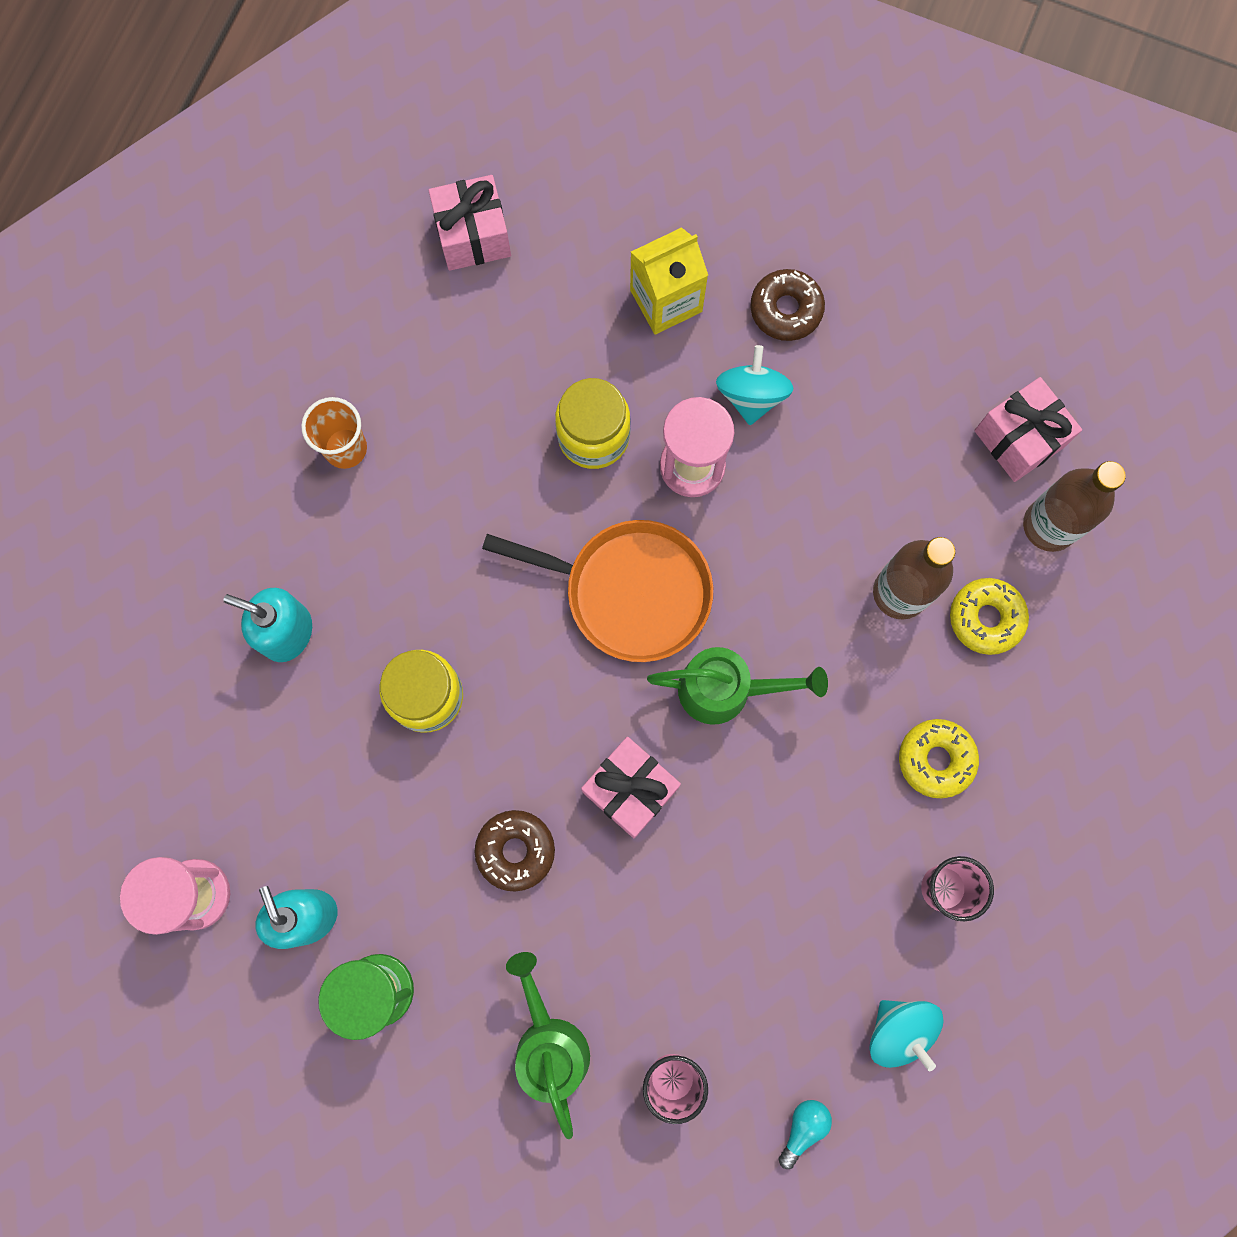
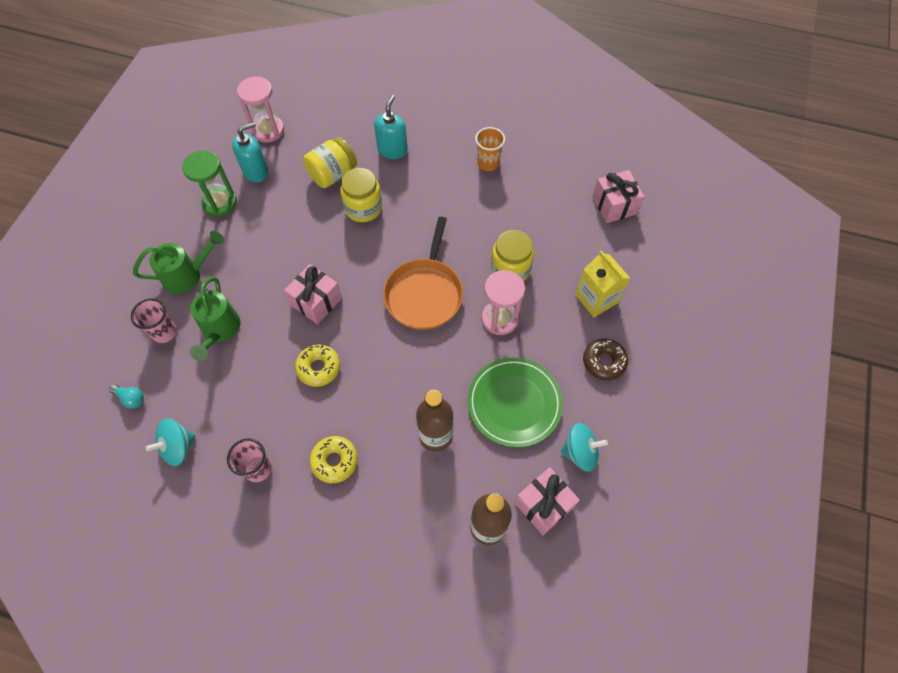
camera: 85 degrees right, 15 degrees down
brown donut [475,810,555,892] -> none
green watering can [647,647,828,725] -> green watering can moved to [190,277,241,361]
turquoise spinning top [716,345,793,425] -> turquoise spinning top moved to [561,423,608,472]
yellow donut [950,578,1029,655] -> yellow donut moved to [295,344,340,387]
none -> yellow jar [303,137,357,188]
none -> green plate [468,358,563,448]

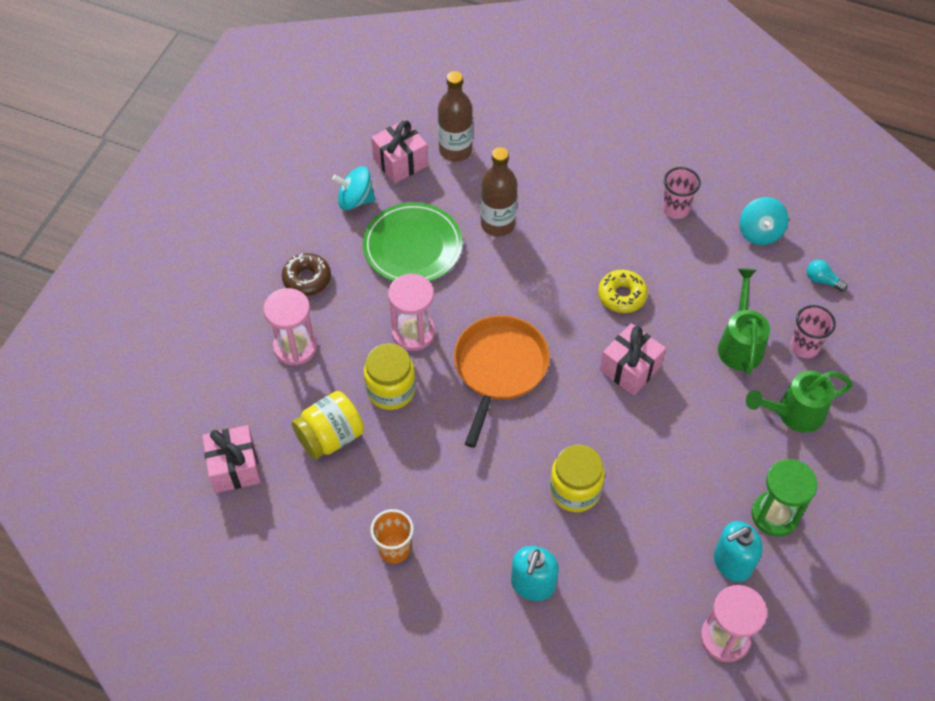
camera: 175 degrees left, 5 degrees down
turquoise spinning top [145,418,196,466] -> turquoise spinning top turned 120 degrees clockwise [740,197,789,245]
yellow jar [303,137,357,188] -> yellow jar moved to [292,391,364,459]
yellow donut [310,436,358,483] -> none
yellow carton [575,251,630,317] -> pink hourglass [263,288,317,365]

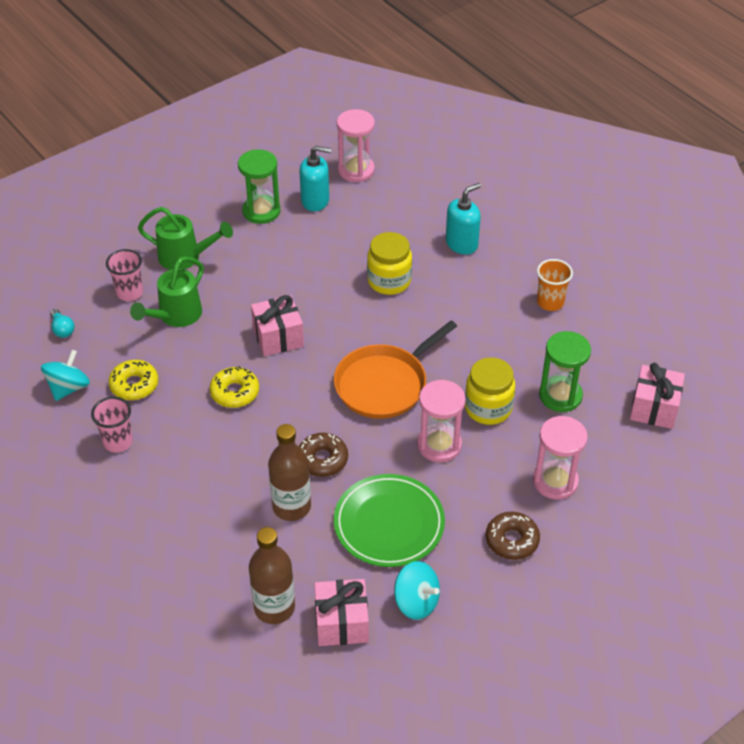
camera: 150 degrees left, 10 degrees down
yellow jar [292,391,364,459] -> green hourglass [539,331,591,412]
none -> yellow donut [108,360,158,400]
none -> brown donut [299,433,348,477]

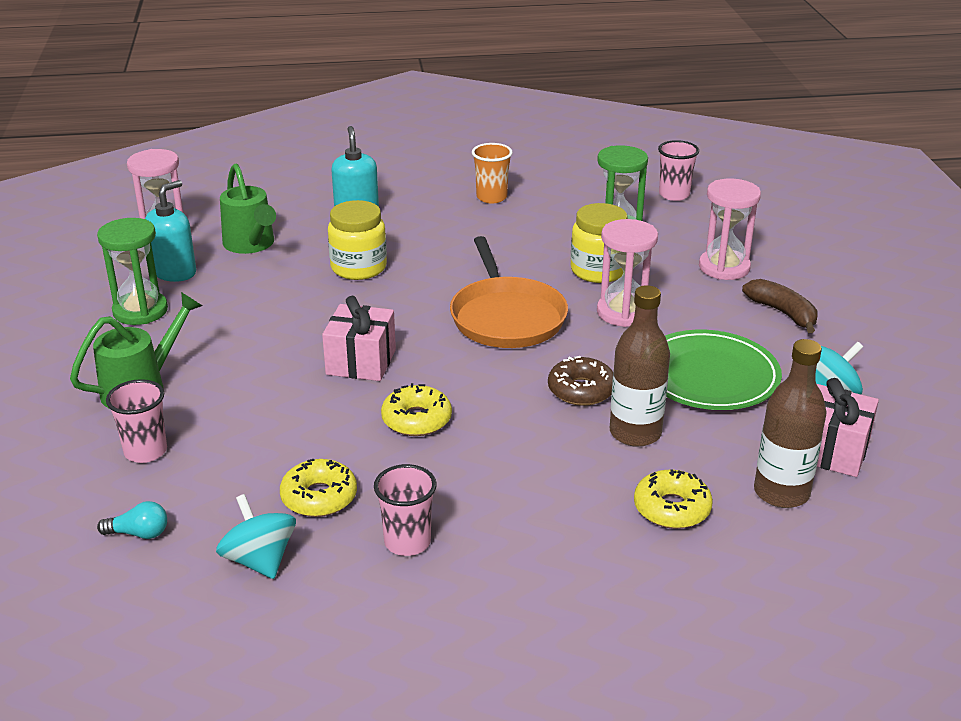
camera: 60 degrees left, 15 degrees down
green watering can [130,256,204,327] -> green watering can moved to [220,163,276,254]
brown donut [486,512,540,560] -> brown banana [742,279,817,333]
pink gift [630,363,685,429] -> pink cup [658,140,699,201]
none -> yellow donut [634,469,713,529]

